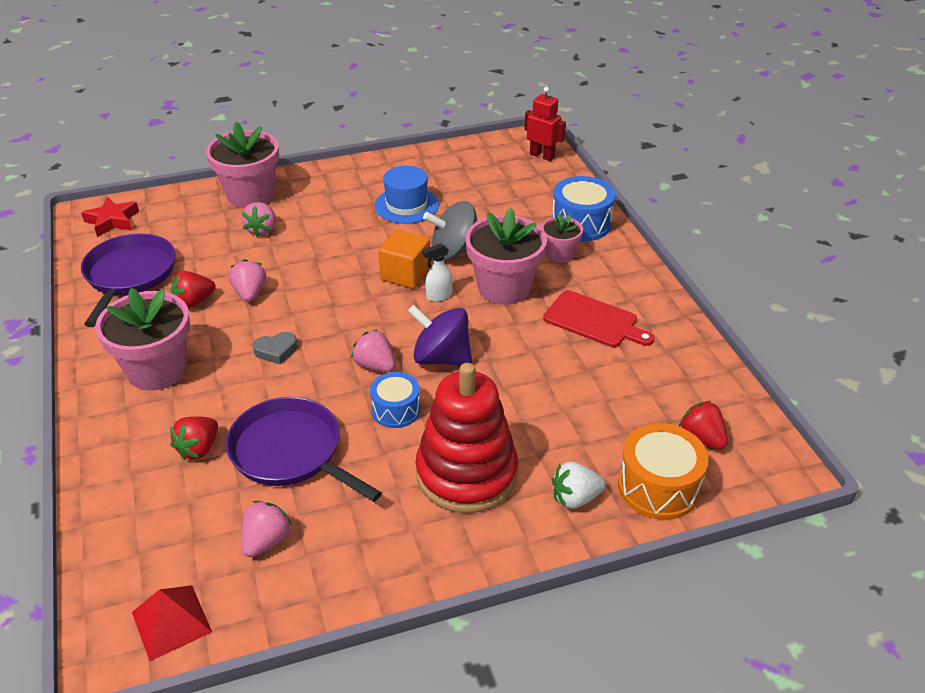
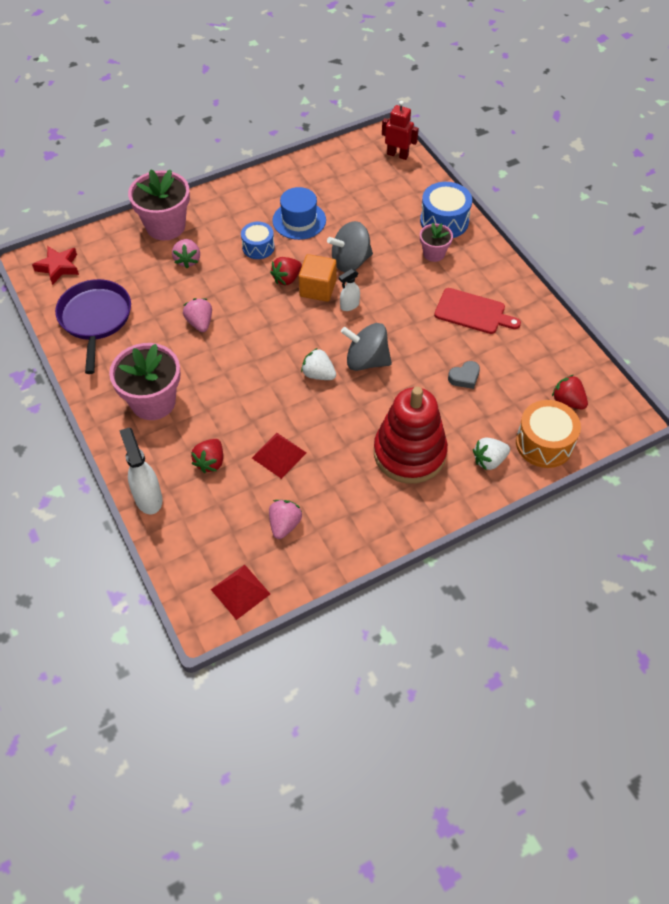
camera: 10 degrees left, 15 degrees up
red strawberry [171,271,216,308] -> red strawberry moved to [270,257,302,285]
purple pan [226,397,382,502] -> red pyramid [252,433,307,479]
grey heart [253,332,297,365] -> grey heart moved to [448,361,480,389]
pink strawberry [351,329,395,372] -> white strawberry [301,348,336,380]
blue drum [370,372,420,428] -> blue drum moved to [241,222,275,259]
purple spinning top [408,305,472,366] -> grey spinning top [341,323,392,371]
pink flower pot [465,208,547,305] -> none
none -> white spray bottle [119,427,163,514]

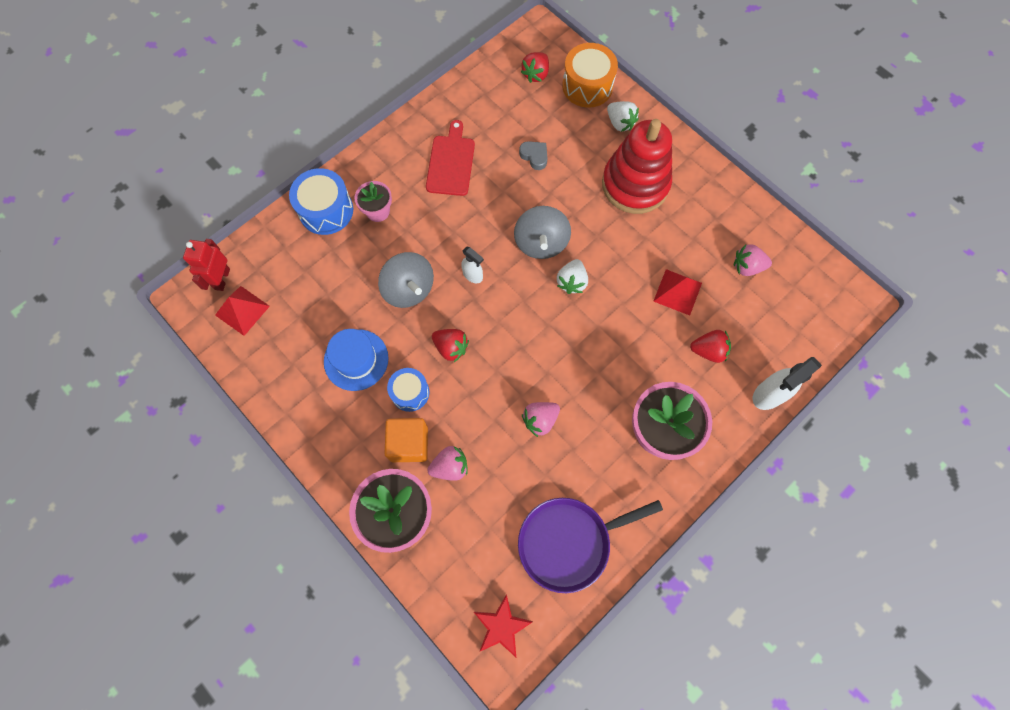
camera: 105 degrees left, 15 degrees up
red pyramid [211,565,270,620] -> red pyramid moved to [215,286,270,336]
orange cube [299,254,336,302] -> orange cube moved to [385,418,428,462]

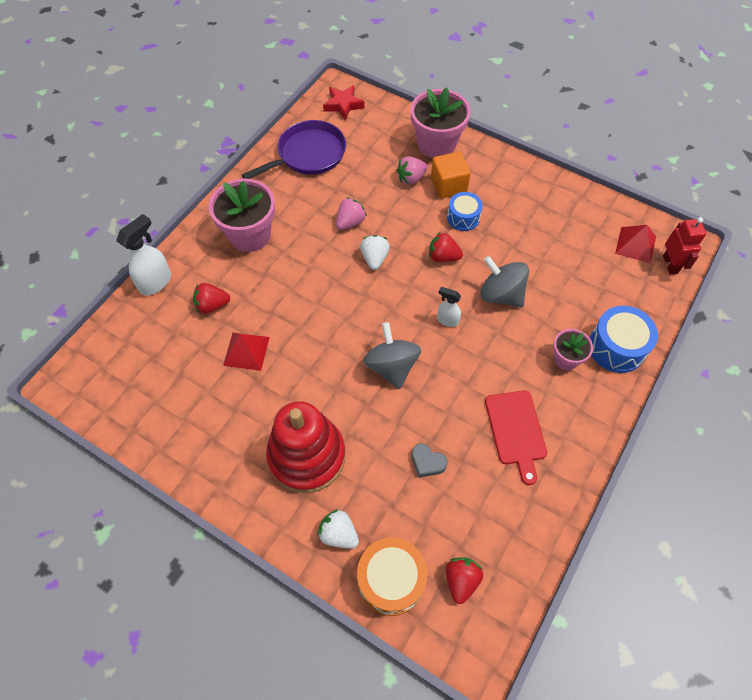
camera: 165 degrees right, 10 degrees down
blue hat [324,329,388,391] -> none
white strawberry [557,259,588,294] -> white strawberry moved to [360,235,390,270]
pink strawberry [734,244,772,276] -> none

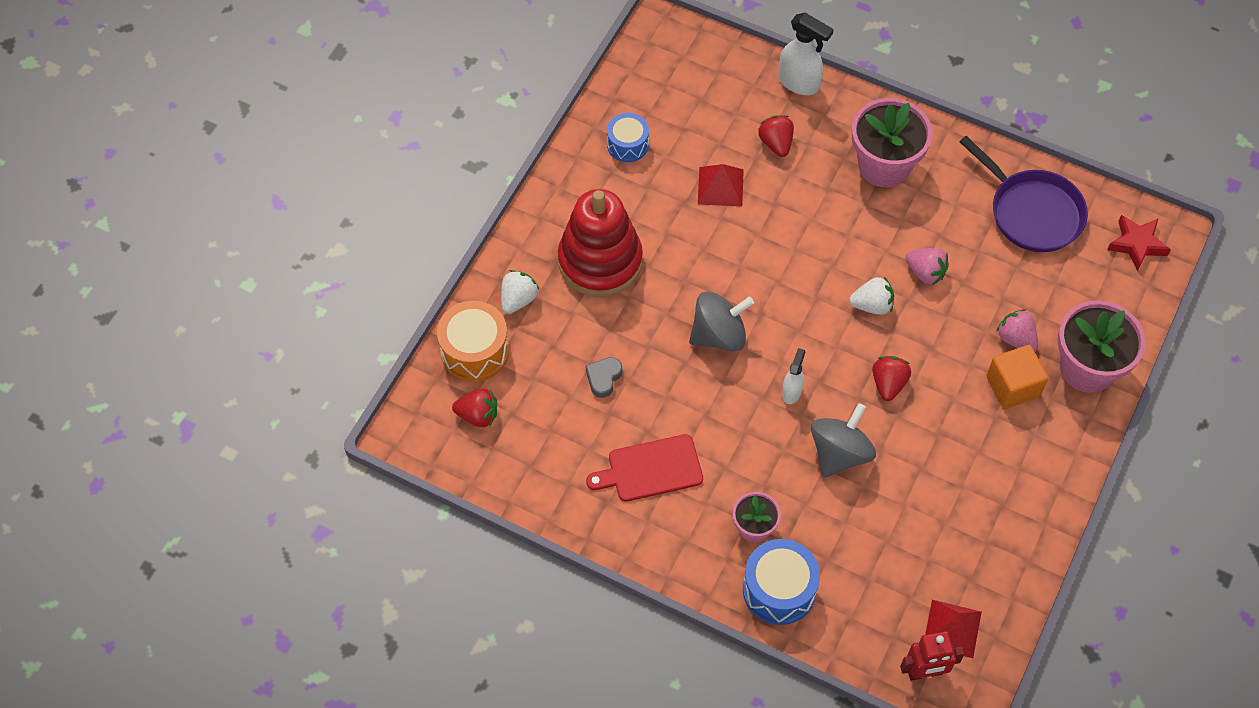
camera: 85 degrees right, 0 degrees up
blue drum [447,192,483,231] -> blue drum moved to [607,113,649,162]

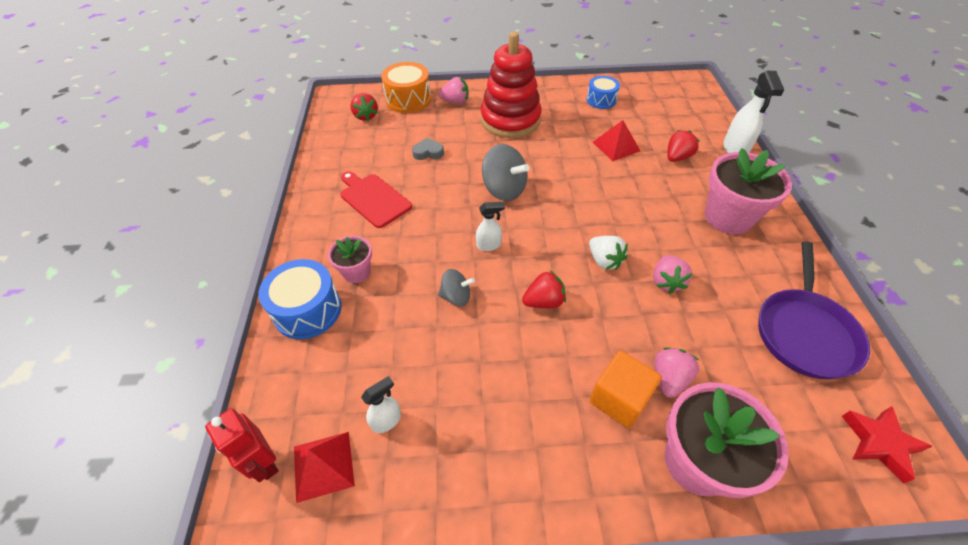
camera: 60 degrees right, 10 degrees down
white strawberry [501,270,539,314] -> pink strawberry [439,77,469,104]
grey spinning top [811,403,876,478] -> grey spinning top [438,269,475,307], size x0.59
none -> white spray bottle [361,376,401,433]

